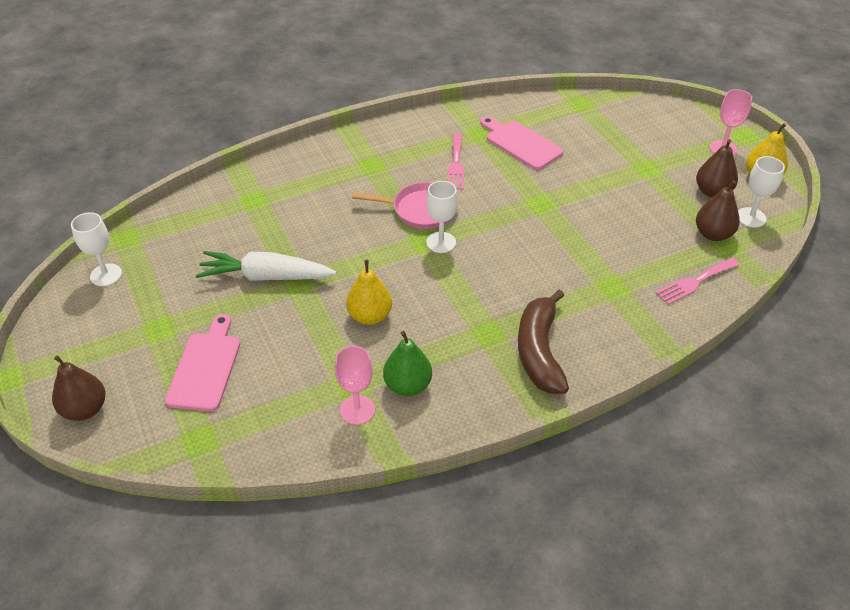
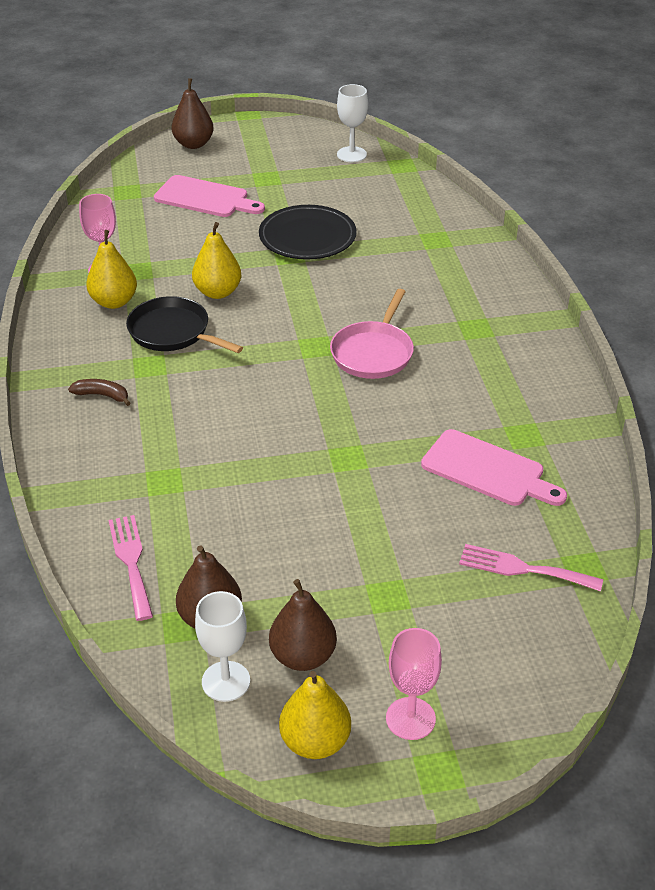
camera: 105 degrees right, 5 degrees down
white carrot [195,251,336,281] -> black plate [259,205,357,260]
green pear [383,331,432,396] -> yellow pear [86,230,137,309]
white goblet [426,181,458,253] -> none
pink fork [447,133,464,190] -> pink fork moved to [459,544,603,592]
pink cutting board [480,116,563,170] -> pink cutting board turned 60 degrees clockwise [421,429,567,506]
brown banana [518,290,569,394] -> brown banana [68,379,131,406], size x0.45
none -> black pan [126,296,243,353]

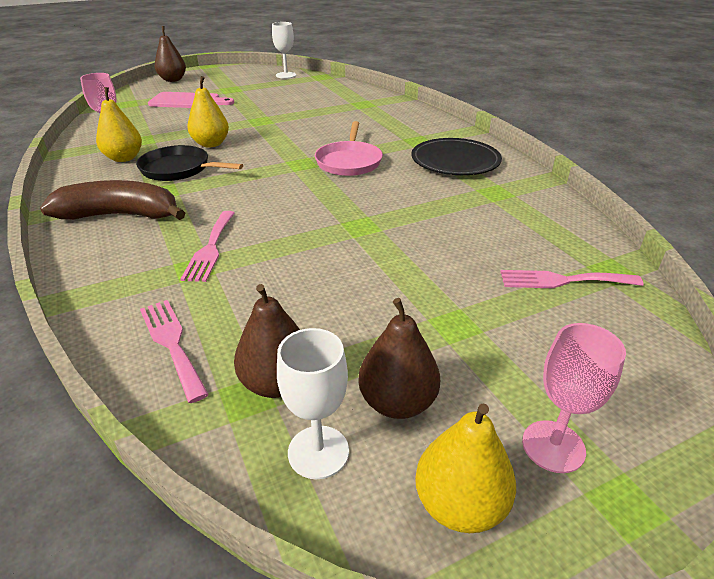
camera: 15 degrees left, 5 degrees down
brown banana [68,379,131,406] -> brown banana [40,180,185,220], size x2.24
black plate [259,205,357,260] -> black plate moved to [411,138,502,175]
pink cutting board [421,429,567,506] -> none
none -> pink fork [180,211,235,282]

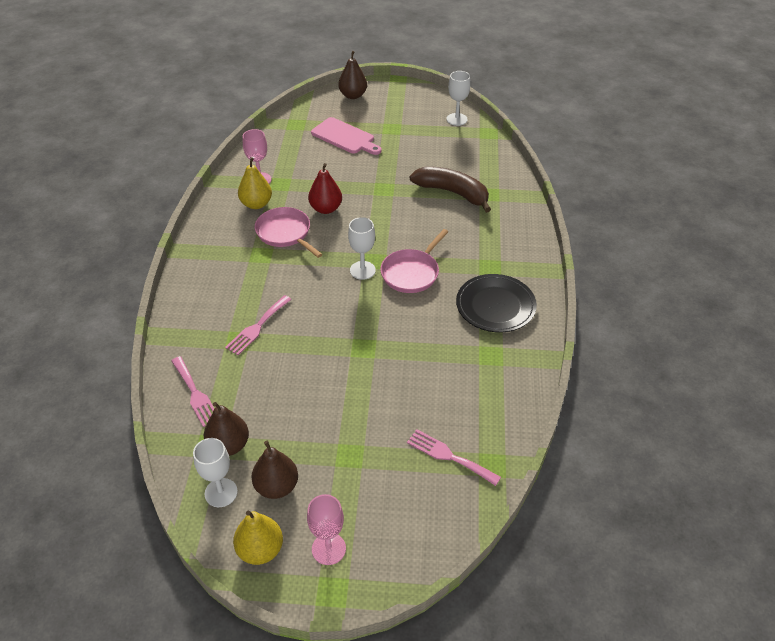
camera: 30 degrees right, 10 degrees up
brown banana [40,180,185,220] -> brown banana moved to [409,166,491,213]
black pan [136,145,243,181] -> pink pan [255,207,322,258]
pink fork [140,300,209,403] -> pink fork turned 150 degrees clockwise [171,356,214,427]
yellow pear [187,76,229,148] -> red pear [308,163,342,214]
none -> white goblet [348,217,376,280]

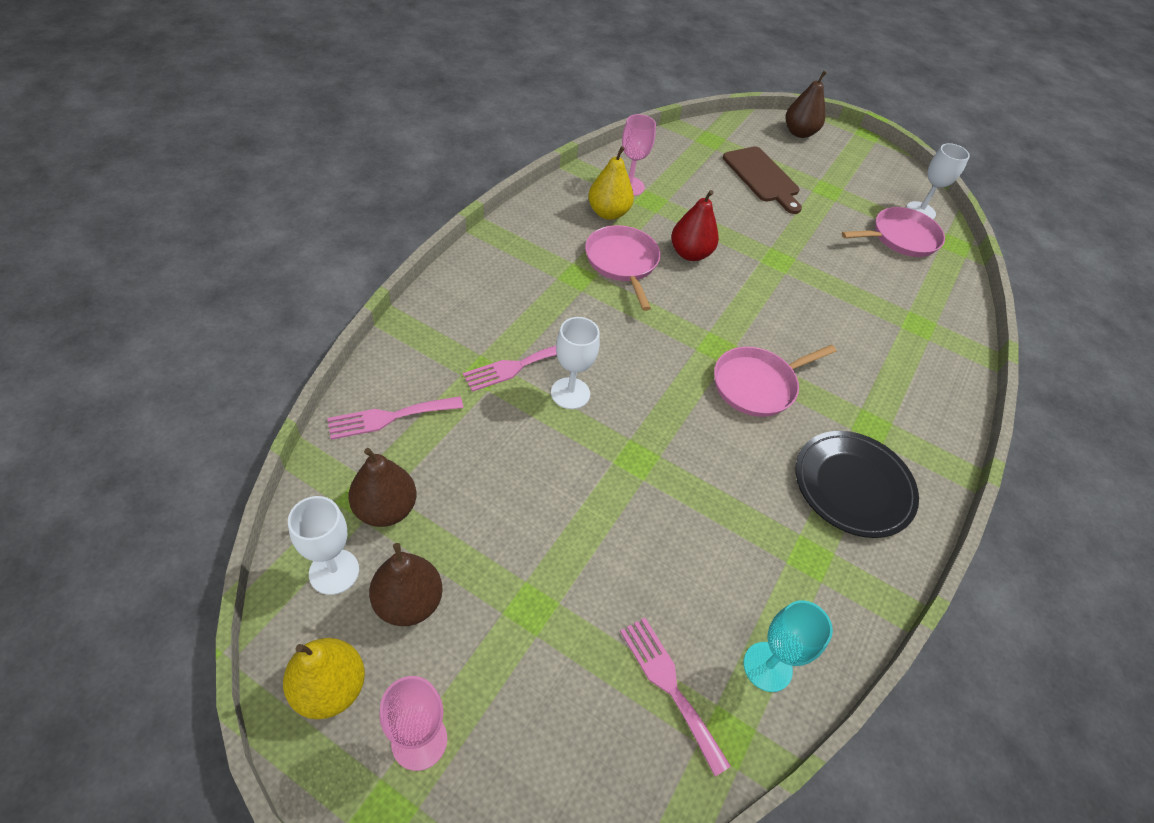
camera: 20 degrees right, 5 degrees up
pink fork [171,356,214,427] -> pink fork turned 75 degrees clockwise [327,396,463,440]
pink cutting board [311,117,382,155] -> brown cutting board [723,146,802,214]
white goblet [348,217,376,280] -> white goblet moved to [551,317,600,409]
brown banana [409,166,491,213] -> none
none -> turquoise goblet [744,600,833,692]
none -> pink pan [842,207,945,257]

